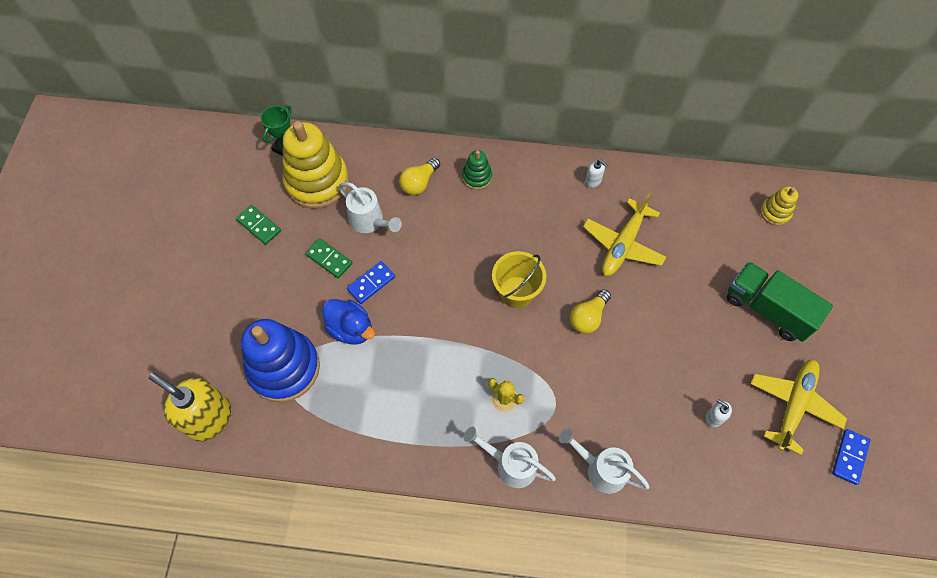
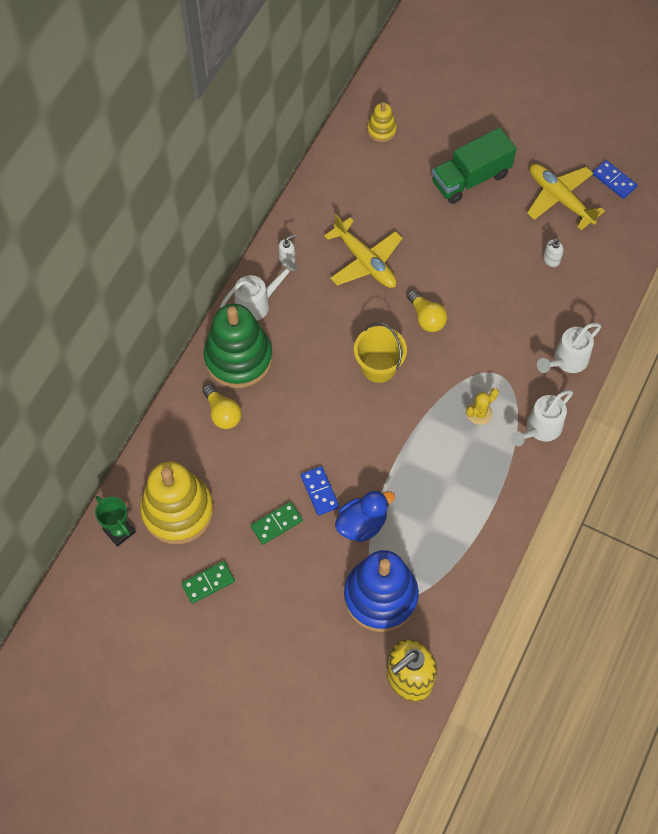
camera: 70 degrees left, 0 degrees up
white watering can [338,182,402,233] -> white watering can moved to [220,259,298,321]
green stacking toy [462,150,492,190] -> green stacking toy [203,304,273,388], size x2.12

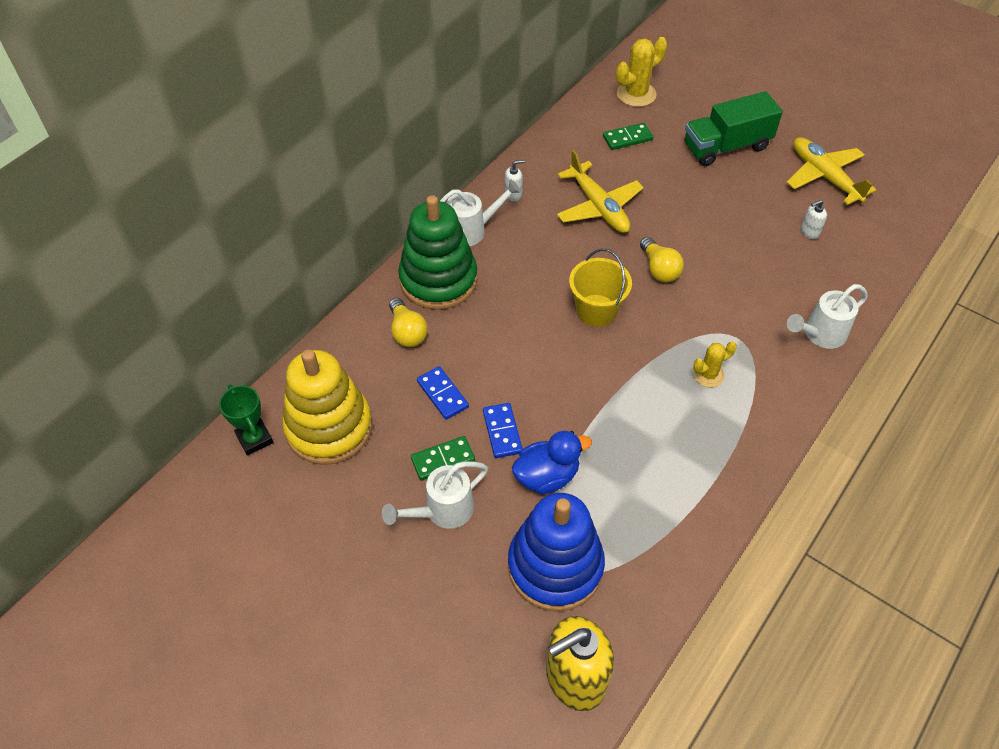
camera: 10 degrees right, 10 degrees down
green domino [181,561,235,604] -> green domino moved to [603,123,653,150]
yellow stacking toy [367,102,397,142] -> yellow cactus [616,37,667,107]
white watering can [511,389,573,446] -> white watering can moved to [382,461,488,529]
blue domino [593,160,637,199] -> blue domino moved to [417,366,469,420]

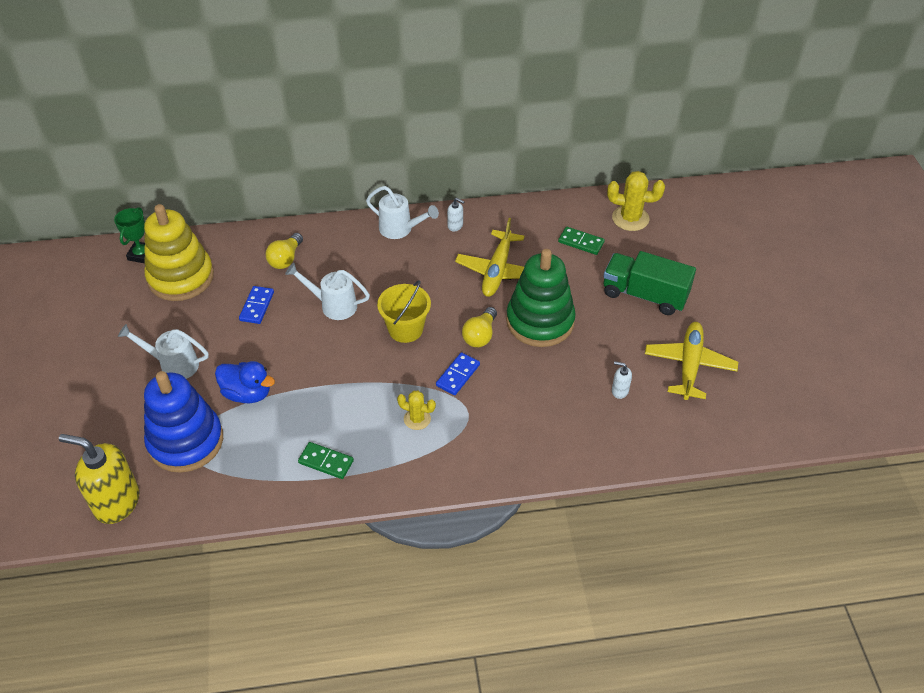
camera: 45 degrees right, 5 degrees down
green stacking toy [398,195,478,310] -> green stacking toy moved to [506,249,576,347]
green domino [411,436,475,481] -> green domino moved to [298,442,354,479]
blue domino [483,403,523,458] -> blue domino moved to [436,352,480,395]
white watering can [787,284,868,349] -> white watering can moved to [285,263,370,320]

